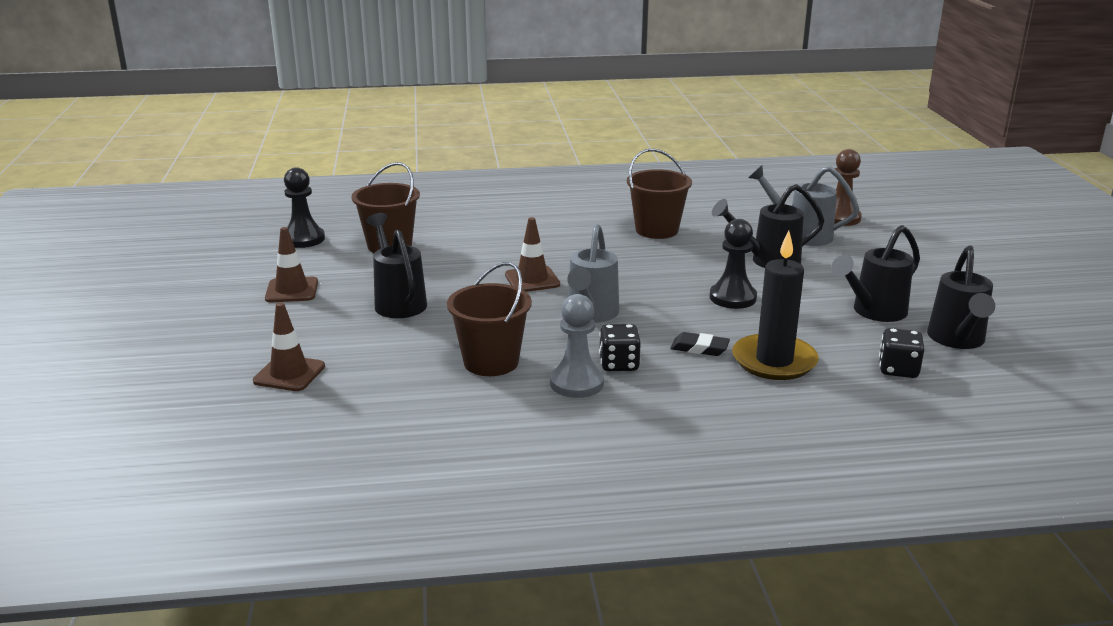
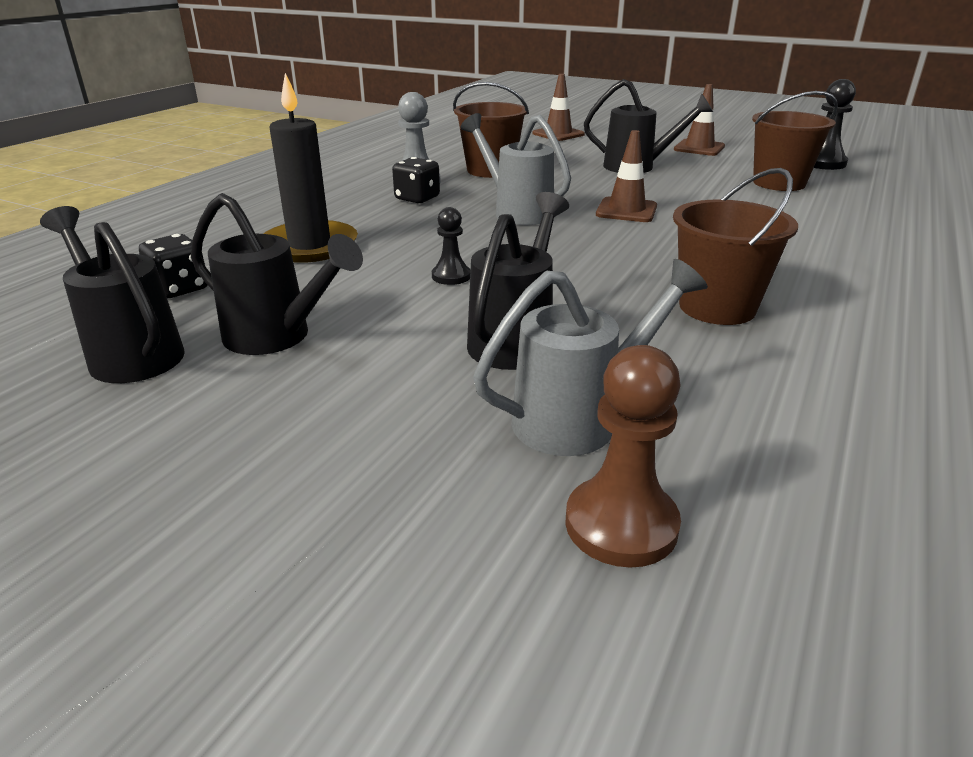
camera: 125 degrees right, 5 degrees up
black eraser [670,332,730,356] -> none
black pawn [710,219,757,309] -> black pawn [432,207,471,285], size x0.60
black watering can [831,225,920,322] -> black watering can turned 120 degrees clockwise [191,193,363,355]

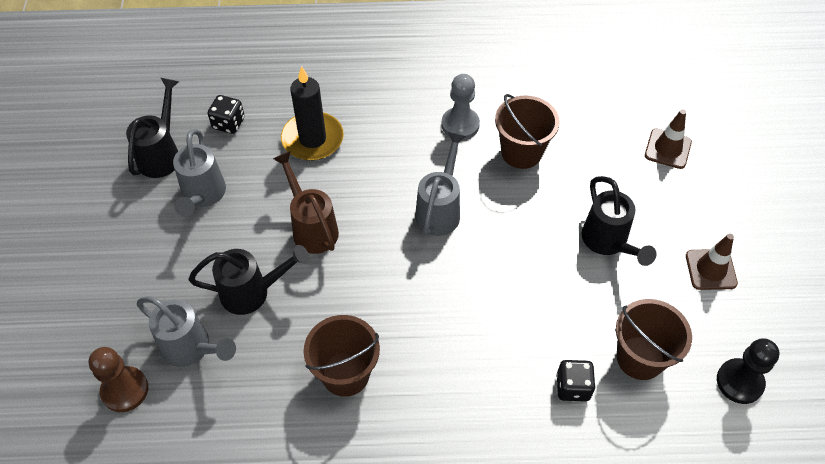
camera: 60 degrees right, 25 degrees up
black watering can [191,193,363,355] -> grey watering can [173,129,226,217]
black dice [392,157,440,203] -> black dice moved to [556,360,596,402]
black pawn [432,207,471,285] -> brown watering can [273,151,339,254]
brown traffic cone [596,130,657,222] -> none

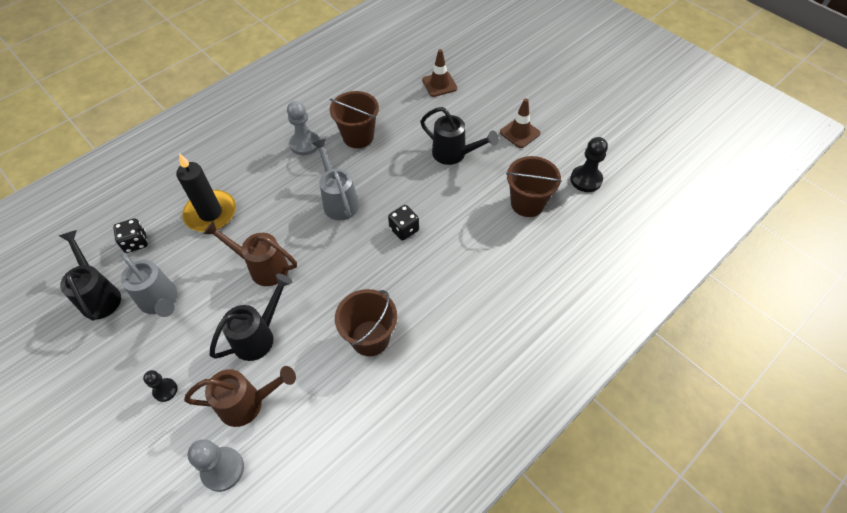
camera: 40 degrees left, 0 degrees up
brown pawn [89,347,148,412] -> grey pawn [188,440,244,492]
grey watering can [137,296,236,367] -> brown watering can [184,366,296,427]
black dice [556,360,596,402] -> black dice moved to [388,205,419,240]
none -> black pawn [143,370,177,402]

